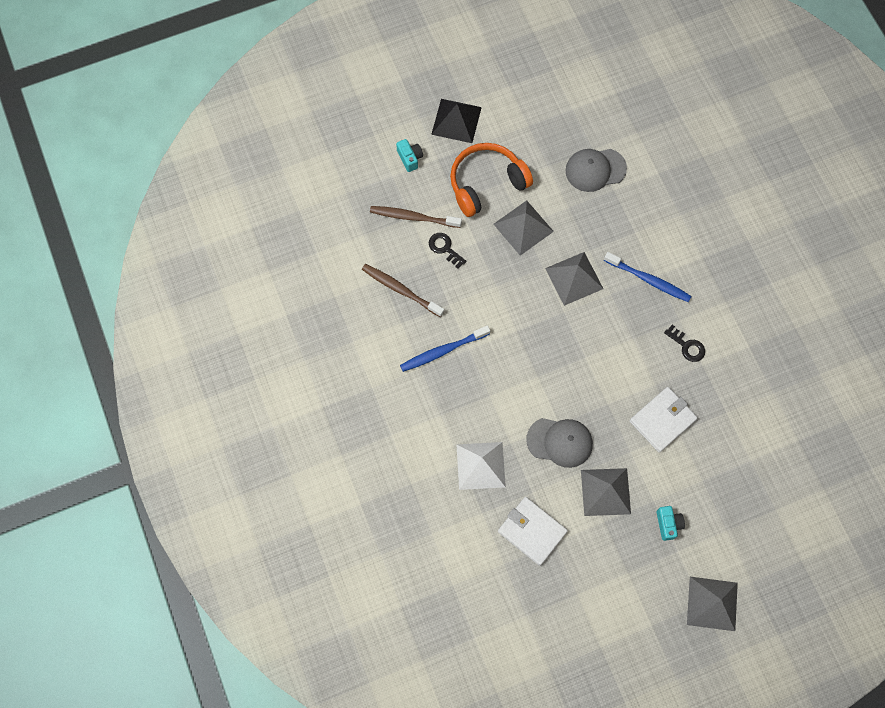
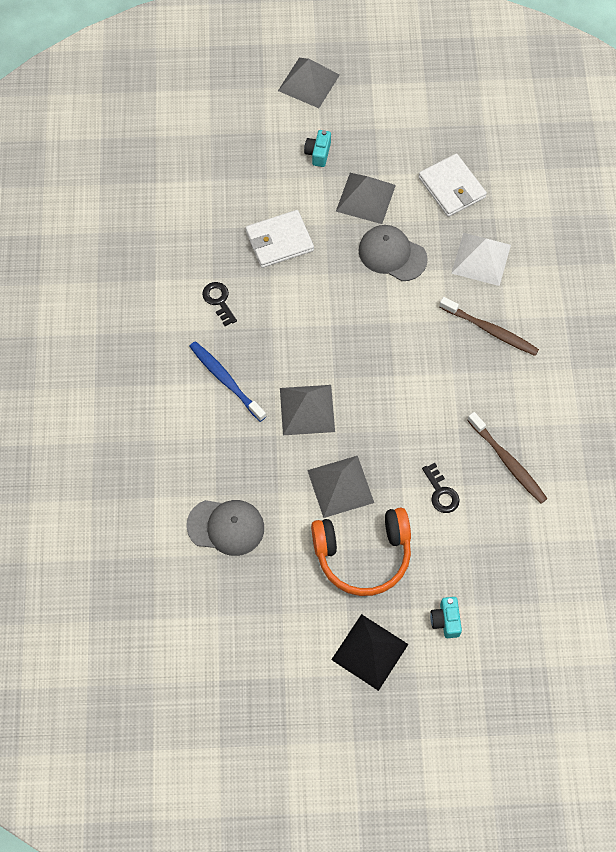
camera: 160 degrees left, 5 degrees down
brown toothbrush [370,206,462,228] -> brown toothbrush moved to [439,297,539,356]
blue toothbrush [400,325,490,372] -> none

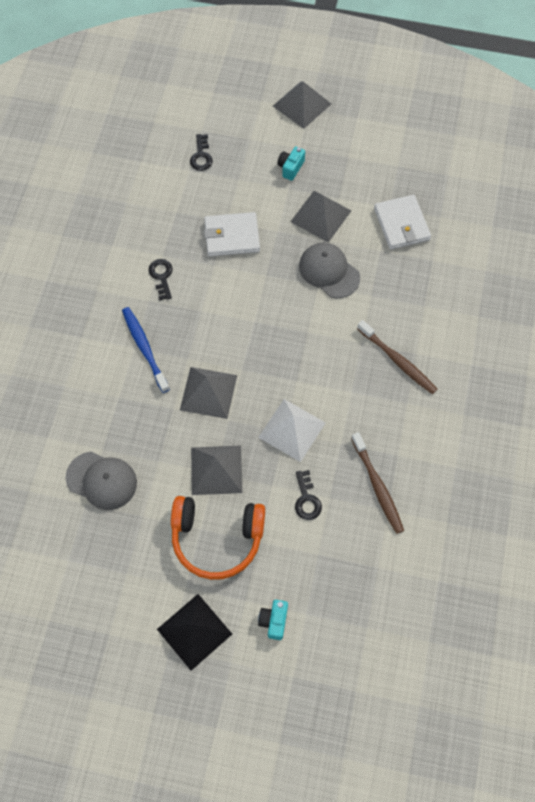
camera: 15 degrees right, 0 degrees up
white pyramid [451,233,511,286] -> white pyramid moved to [258,399,326,462]
none -> black key [190,134,213,171]

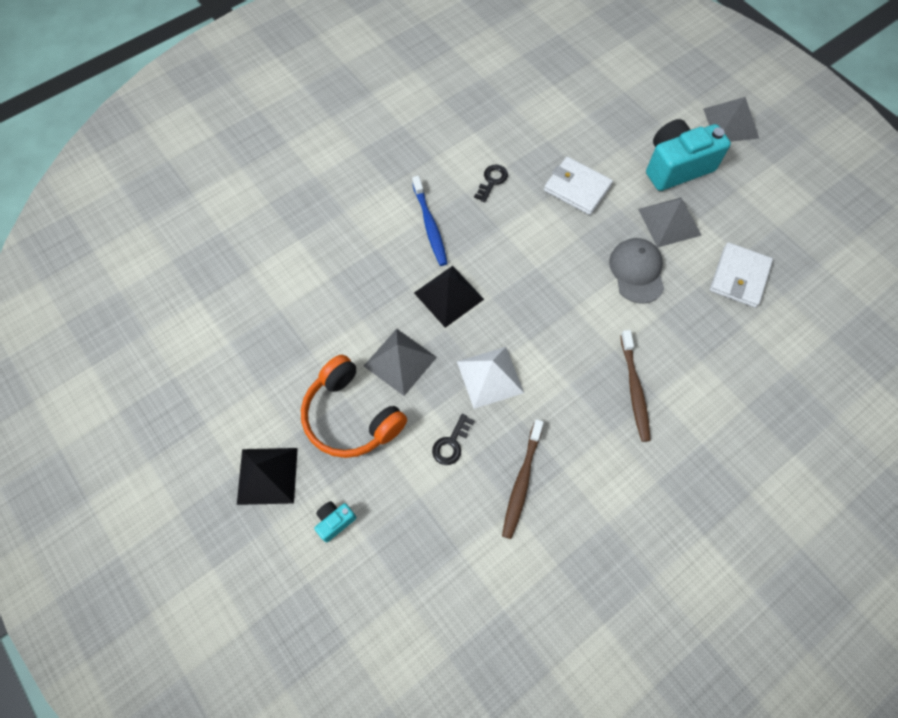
camera: 40 degrees right, 0 degrees up
grey cap [66,452,137,510] -> none
blue toothbrush [122,307,170,393] -> blue toothbrush turned 150 degrees clockwise [412,176,447,266]
grey pyramid [180,367,237,419] -> black pyramid [414,266,484,328]
black key [190,134,213,171] -> none
turquoise camera [277,146,305,181] -> turquoise camera [646,119,731,191], size x2.25

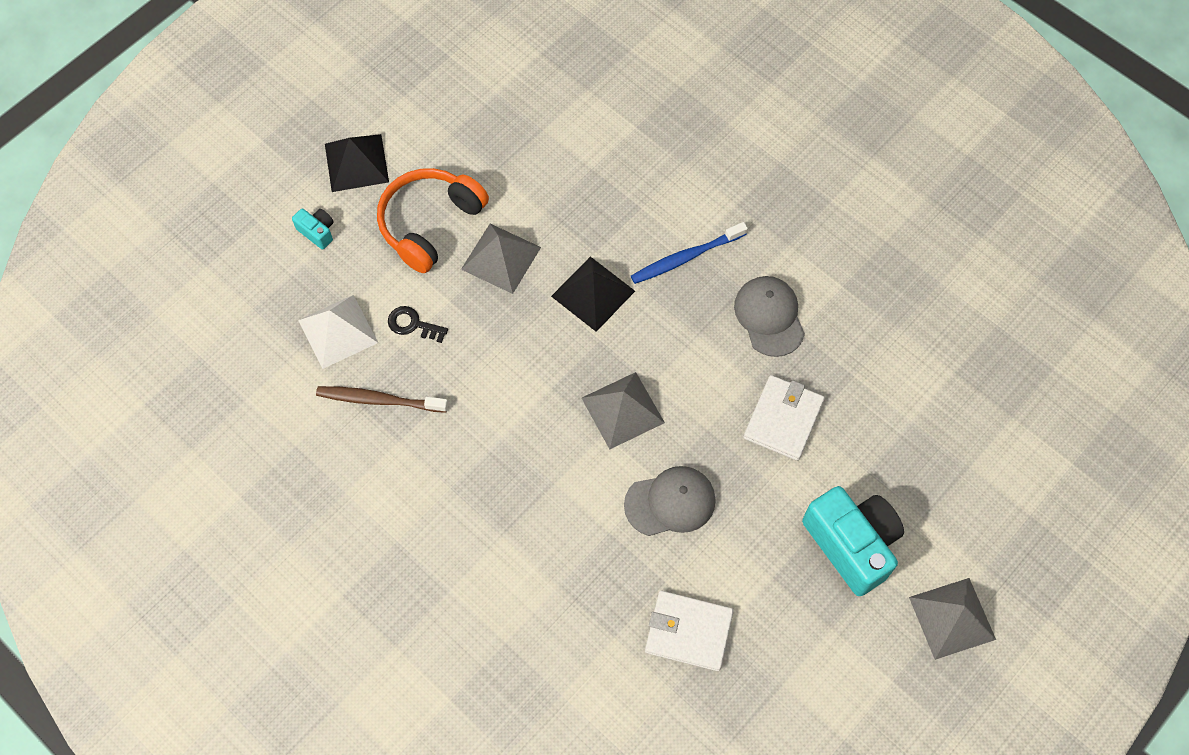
camera: 80 degrees right, 0 degrees up
white pyramid [457,347,524,409] -> white pyramid moved to [298,295,378,369]
black key [474,164,508,202] -> grey cap [734,276,805,357]
brown toothbrush [620,330,651,442] -> none
grey pyramid [638,198,702,248] -> grey pyramid moved to [582,372,665,449]

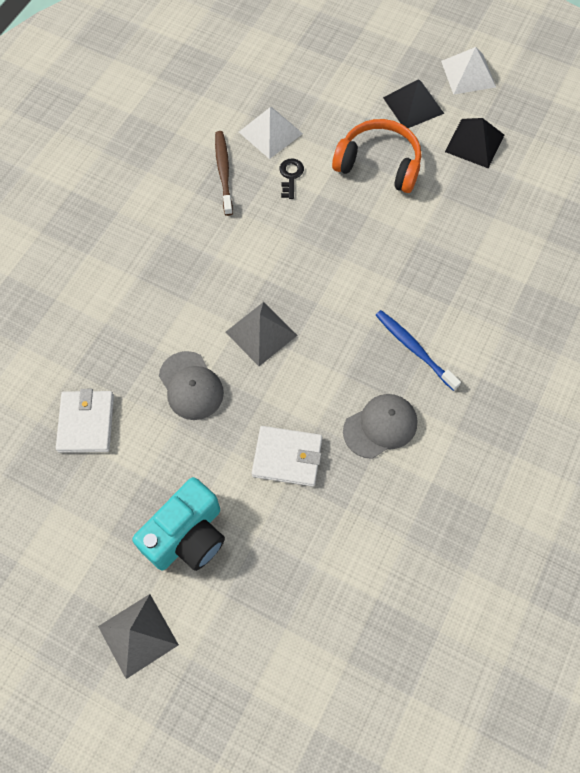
camera: 75 degrees right, 0 degrees up
turquoise camera [292,208,334,250] -> none
grey pyramid [461,224,541,294] -> none
black pyramid [551,256,635,332] -> black pyramid moved to [445,118,504,168]
none -> white pyramid [441,47,496,95]

